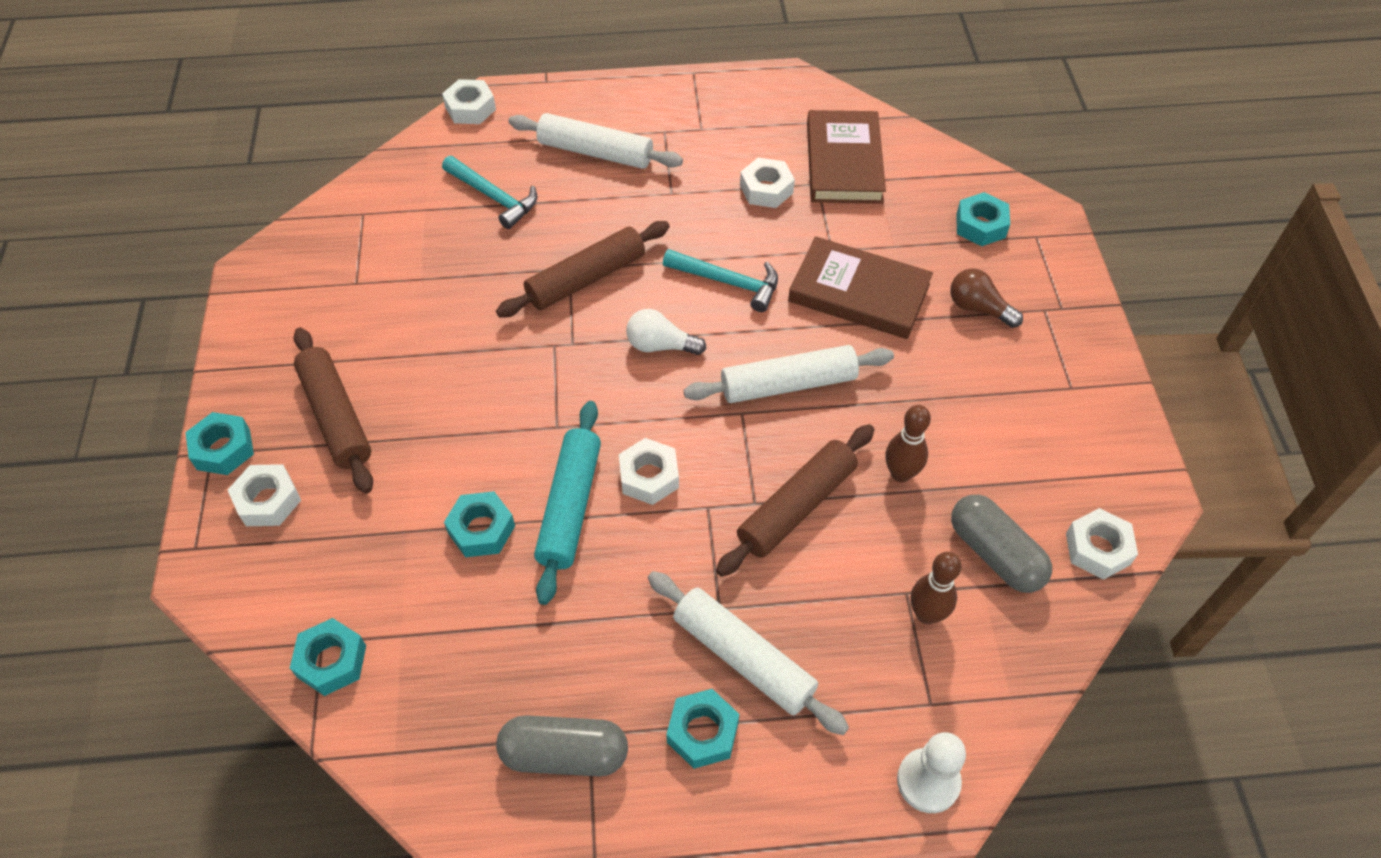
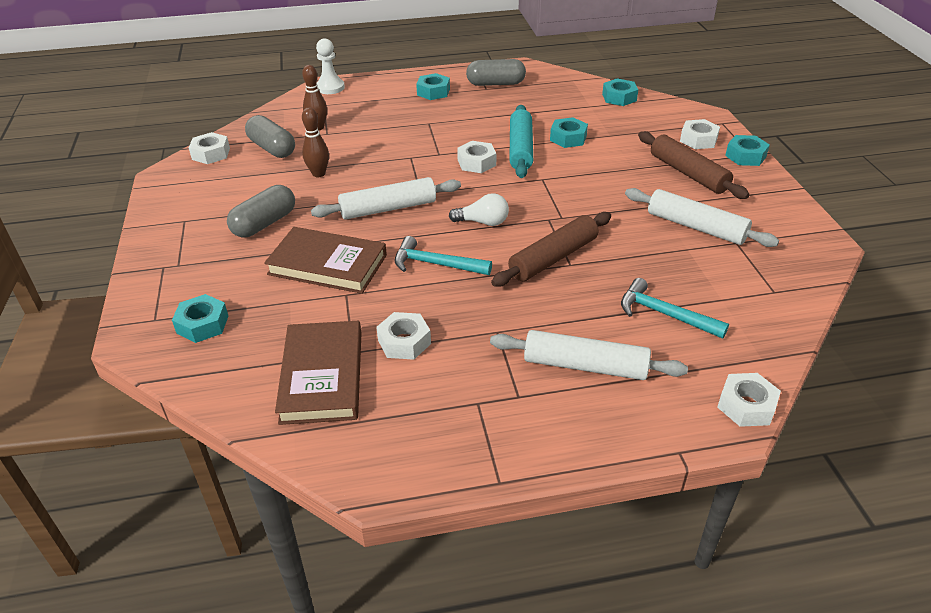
camera: 175 degrees right, 15 degrees down
white rolling pin [648,571,849,735] -> white rolling pin moved to [625,188,779,247]
brown rolling pin [716,424,875,577] -> none
brown light bulb [950,269,1023,328] -> none
none -> grey capsule [227,185,295,237]

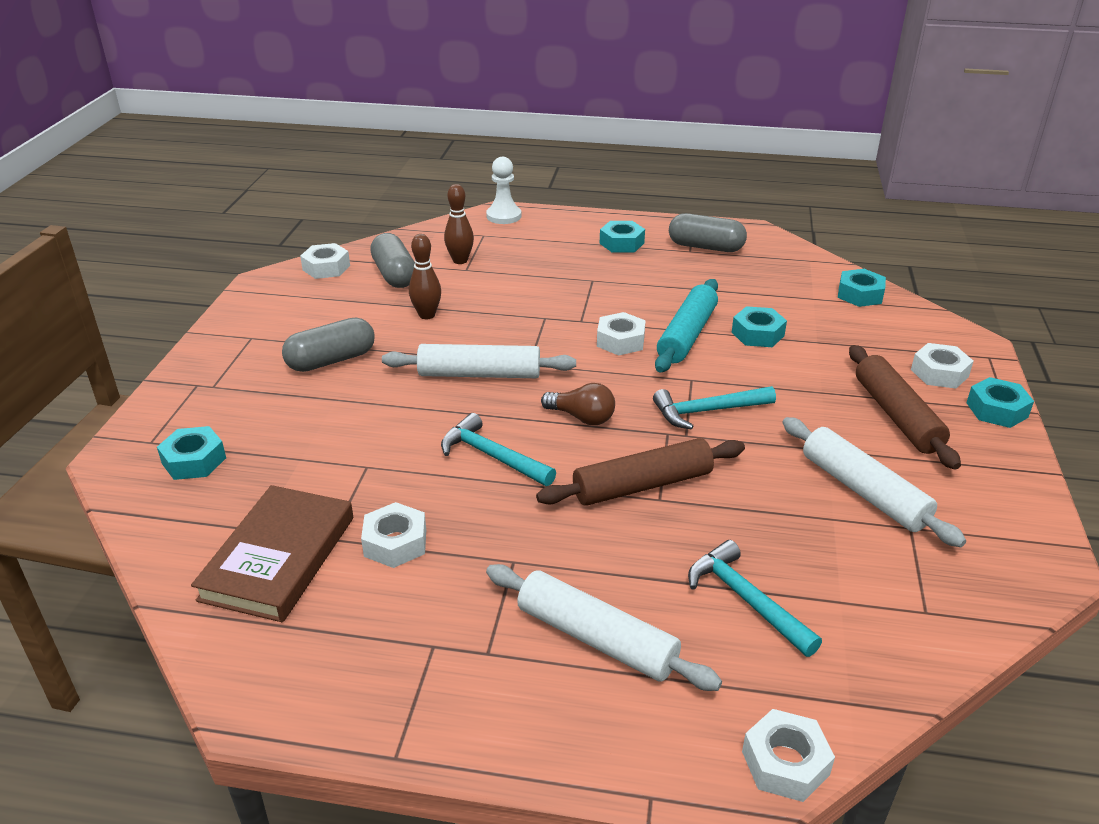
camera: 20 degrees right, 5 degrees down
brown book [264,227,387,294] -> none
white light bulb [449,193,509,226] -> brown light bulb [541,383,615,425]
none -> turquoise hammer [653,386,776,430]

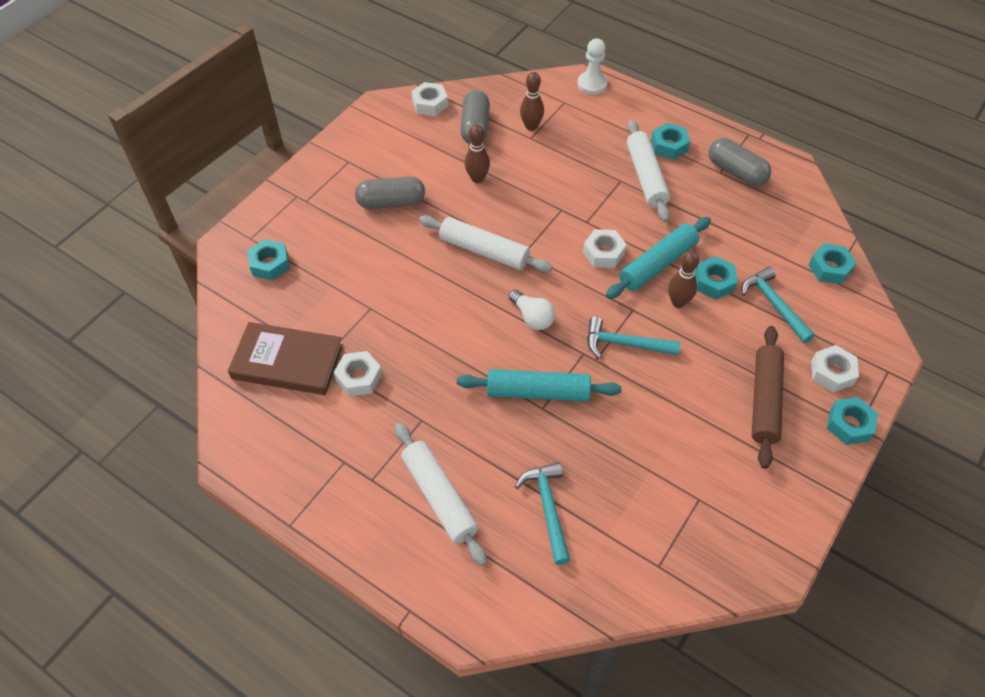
camera: 25 degrees right, 20 degrees up
brown book [191,485,353,622] -> brown book turned 60 degrees clockwise [228,322,343,395]
turquoise hammer [441,413,556,486] -> turquoise hammer moved to [742,267,815,343]
brown rolling pin [536,438,745,506] -> turquoise rolling pin [457,369,622,402]
brown light bulb [541,383,615,425] -> white light bulb [509,290,555,330]
white nut [742,709,835,802] -> none
white rolling pin [782,417,966,547] -> white rolling pin moved to [627,120,670,222]
none -> brown bowling pin [668,251,699,308]

